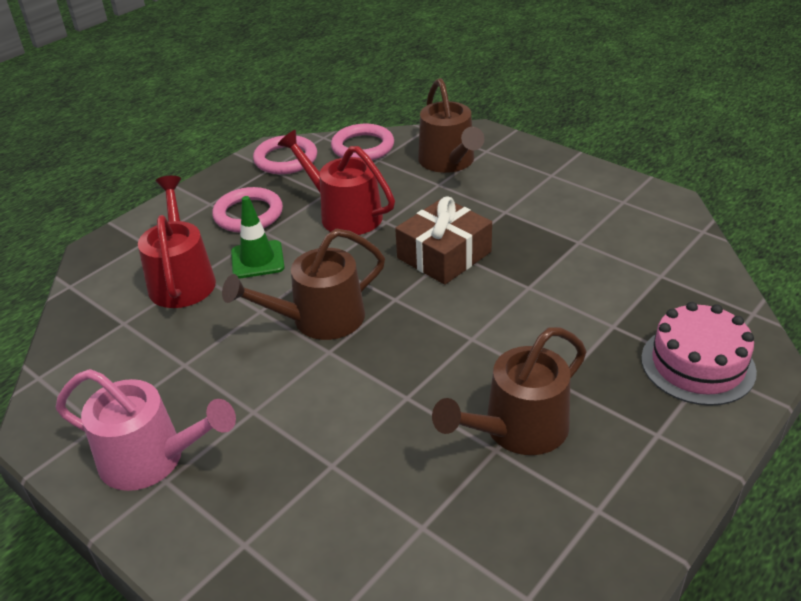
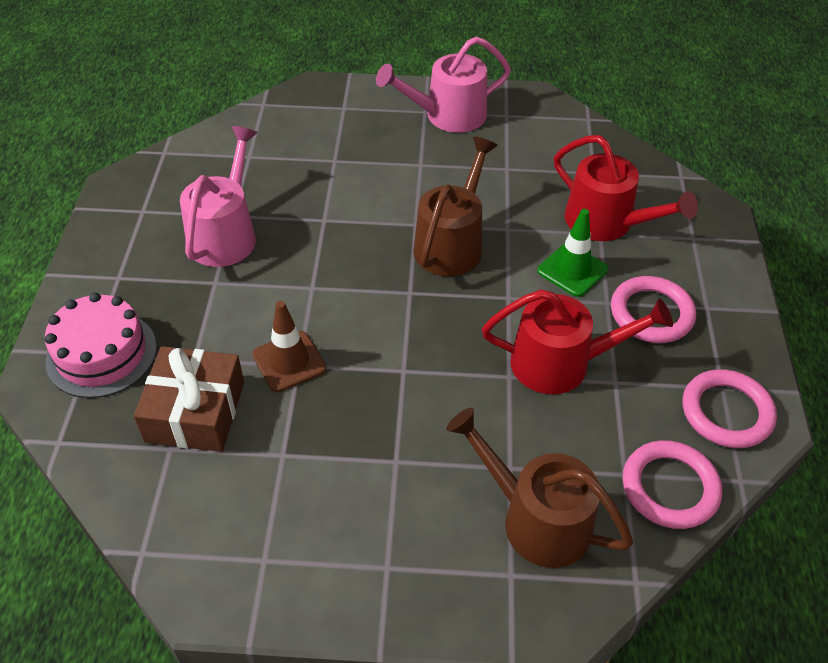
camera: 140 degrees right, 10 degrees up
brown gift [395,197,492,285] -> brown gift moved to [134,346,244,452]
brown watering can [432,327,586,455] -> pink watering can [180,126,257,267]
none -> brown traffic cone [252,301,326,392]

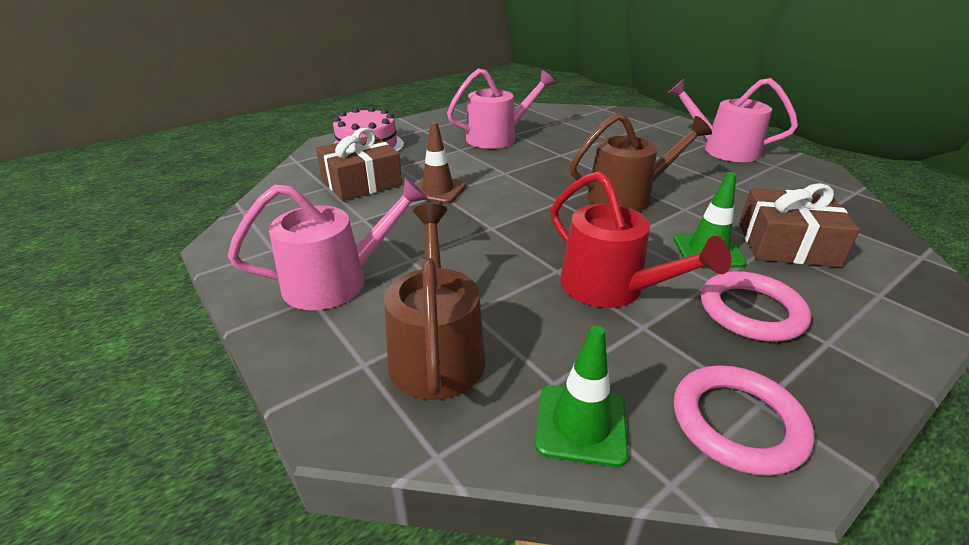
camera: 50 degrees right, 15 degrees down
red watering can [554,135,698,241] -> brown gift [739,183,860,267]
pink ring [623,440,722,529] -> green traffic cone [536,325,628,467]
none -> pink watering can [228,177,428,310]

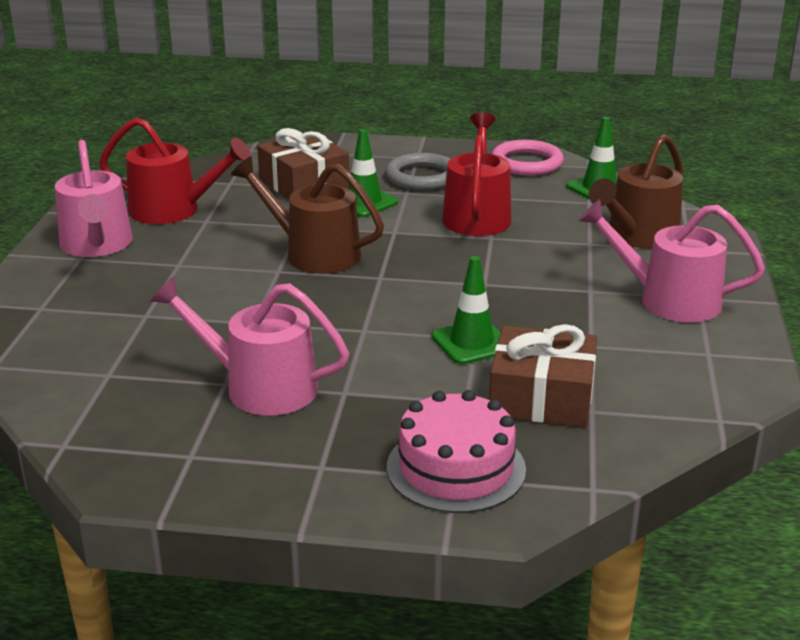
camera: 135 degrees left, 5 degrees down
brown traffic cone [416,122,467,204] -> green traffic cone [431,256,501,364]
pink ring [701,271,811,342] -> grey ring [385,153,450,190]
none -> red watering can [99,117,251,224]

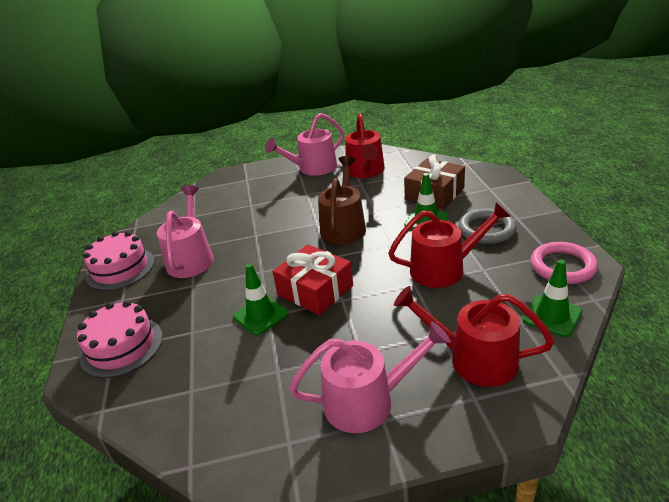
camera: 75 degrees right, 5 degrees up
brown gift [489,324,597,427] -> none
pink watering can [578,199,765,323] -> pink watering can turned 75 degrees clockwise [289,321,451,433]
brown watering can [589,134,683,249] -> red watering can [394,286,554,387]
none -> pink cake [83,231,154,291]
none -> red gift [272,244,353,315]

